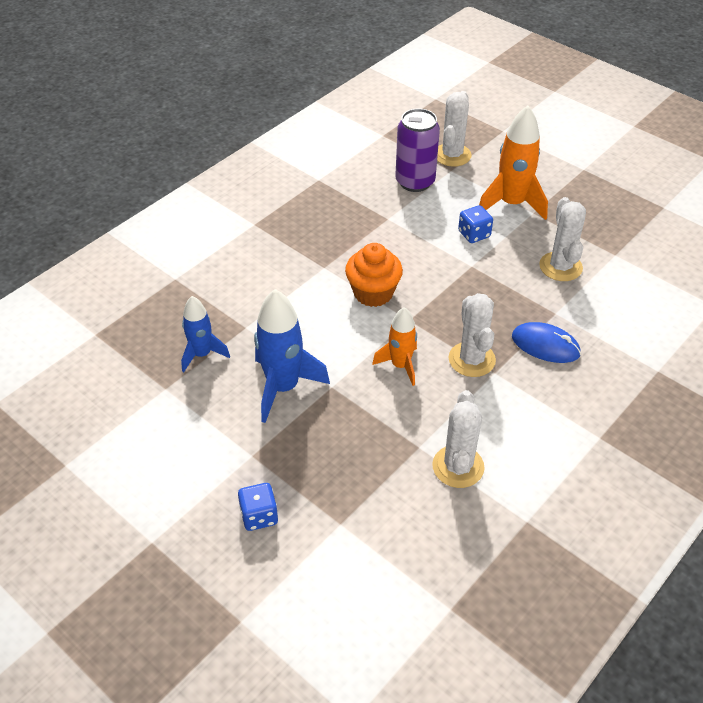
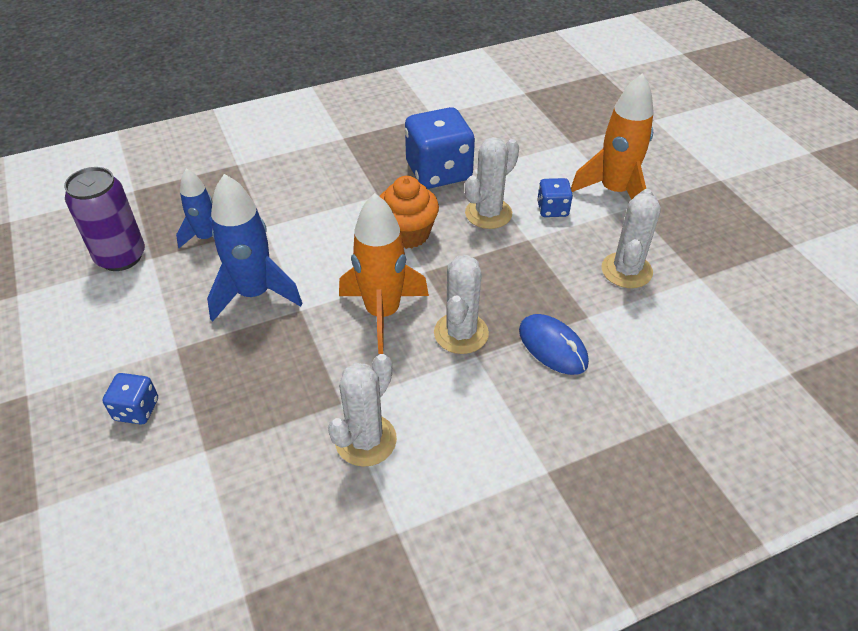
camera: 25 degrees right, 0 degrees up
orange rocket [372,307,417,386] -> orange rocket [339,193,429,354], size x1.61
purple can [396,108,440,192] -> purple can moved to [64,167,145,271]
white cactus [437,91,472,167] -> white cactus moved to [465,137,519,229]
none -> blue dice [405,107,475,189]

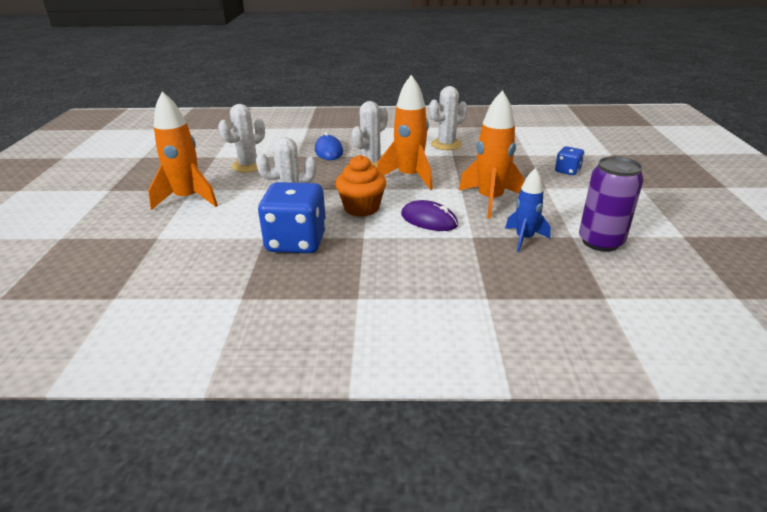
camera: 155 degrees left, 15 degrees down
blue rocket [207,174,303,322] -> orange rocket [459,90,524,219]
blue dice [537,178,573,217] -> none
none -> purple mouse [401,200,458,231]

